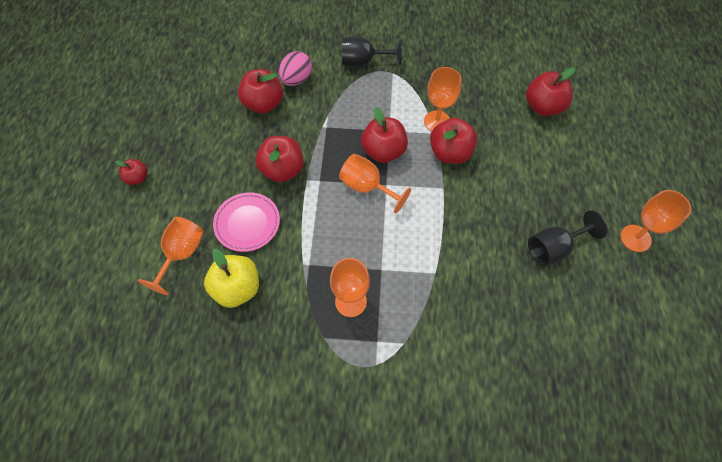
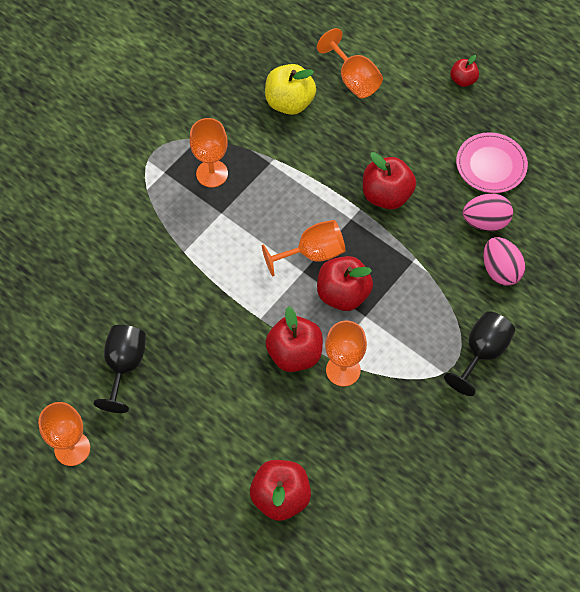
camera: 125 degrees right, 0 degrees up
pink plate [213,192,280,252] -> pink plate moved to [456,132,528,193]
red apple [238,69,283,113] -> pink egg [463,194,513,231]

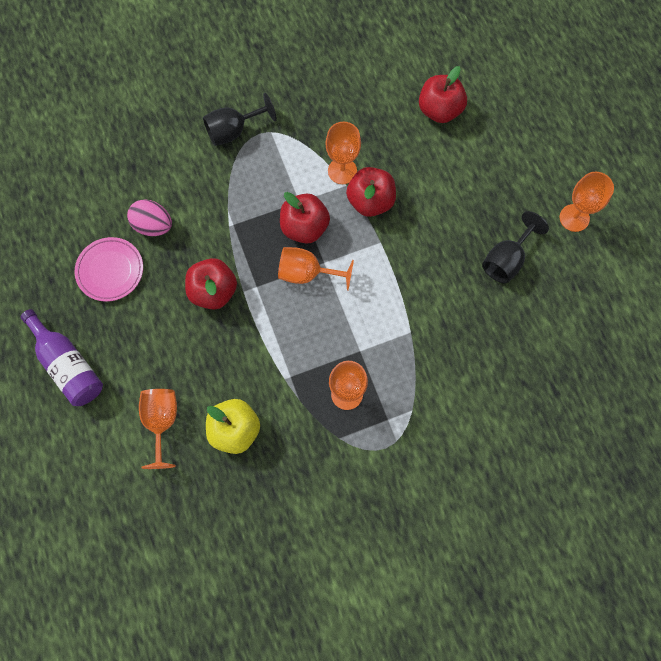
camera: 150 degrees left, 10 degrees up
red apple [450,55,479,87] -> purple bottle [21,309,103,406]
pink egg [483,237,525,286] -> none

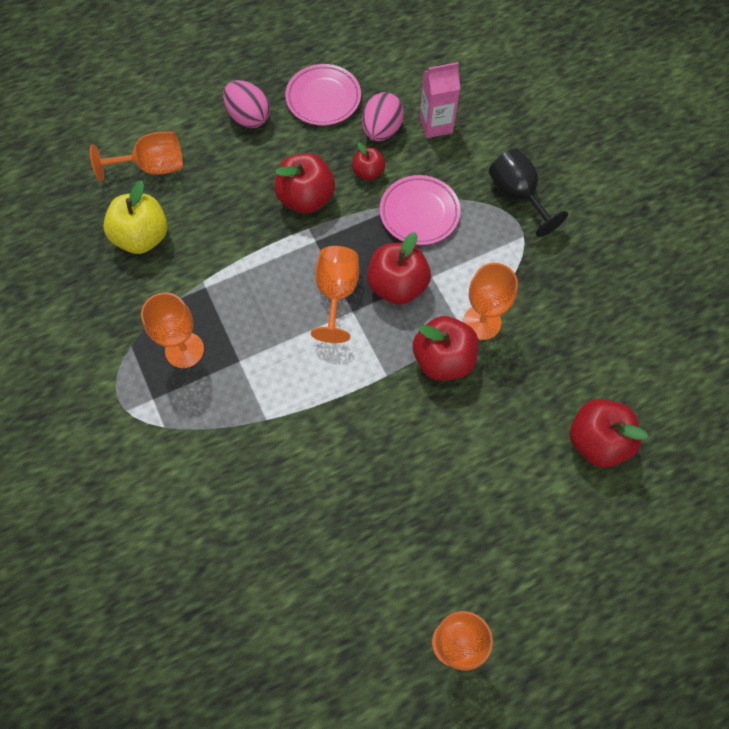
camera: 85 degrees right, 5 degrees down
purple bottle [21,309,103,406] -> none
black goblet [482,211,549,283] -> none
none -> pink egg [223,80,270,128]
none -> red apple [352,143,385,181]
none -> pink plate [380,175,461,245]
none -> pink carton [419,62,460,138]

